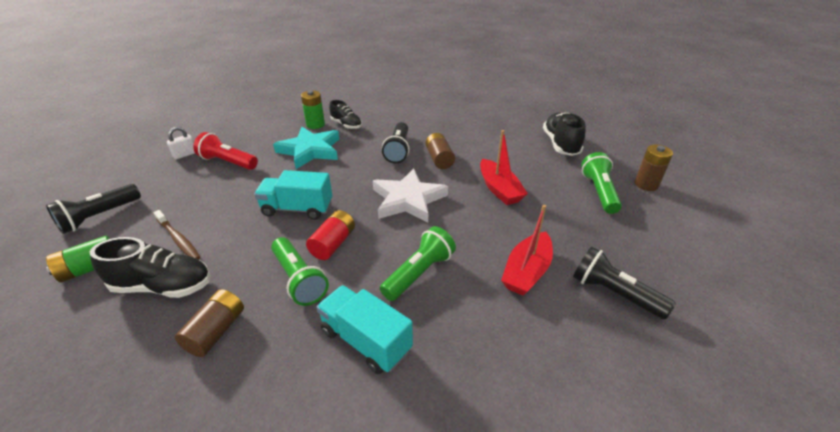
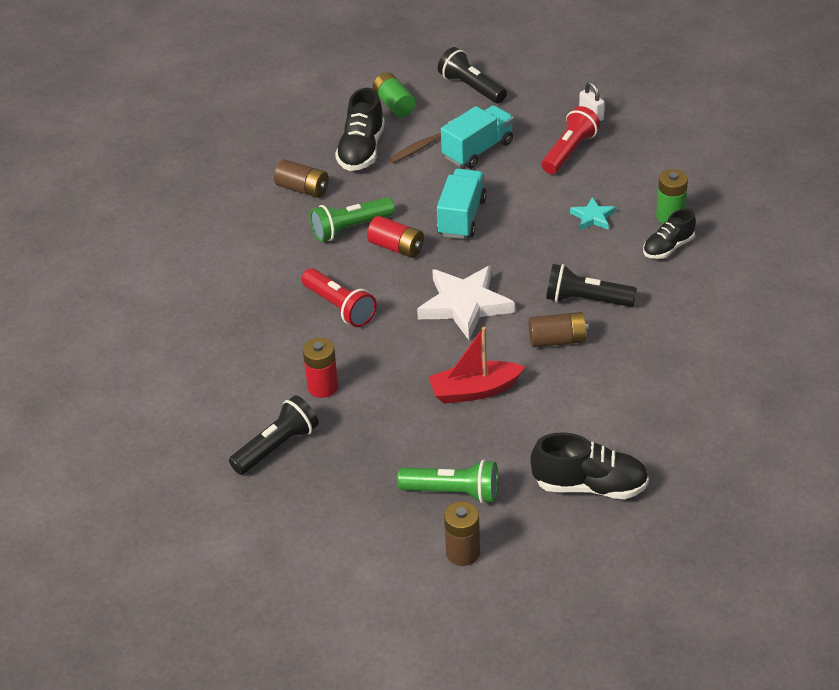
camera: 100 degrees right, 5 degrees up
turquoise star [273,127,339,169] -> turquoise star [570,197,616,230], size x0.50
turquoise truck [316,285,413,374] -> turquoise truck moved to [441,105,514,169]
green flashlight [380,226,456,301] -> red flashlight [301,268,377,327]
red boat [501,205,553,296] -> red battery [303,338,339,398]

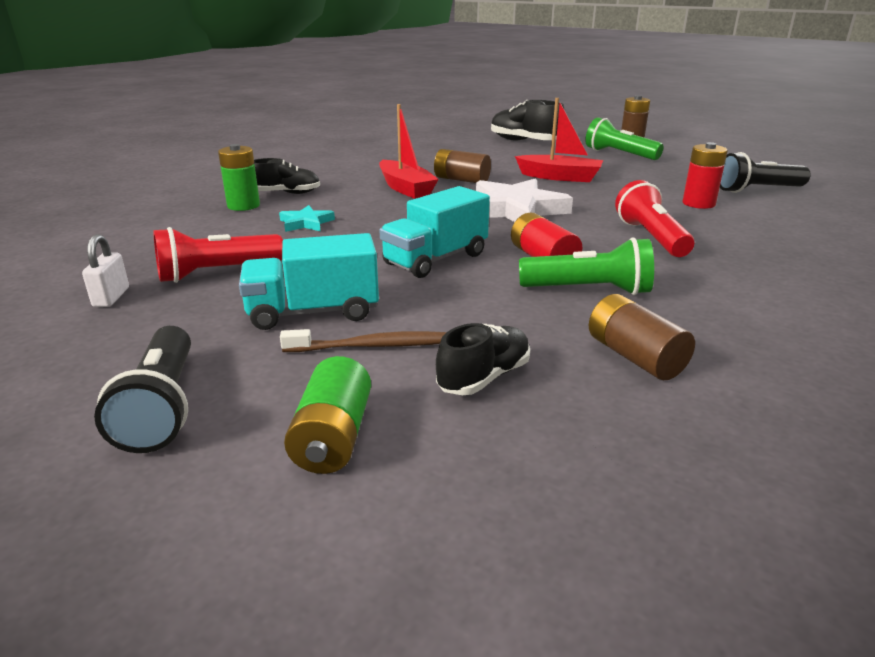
camera: 150 degrees left, 15 degrees down
black shoe [335,88,385,171] -> black shoe [436,323,530,395], size x0.64
black flashlight [546,264,637,307] -> red boat [379,104,439,199]

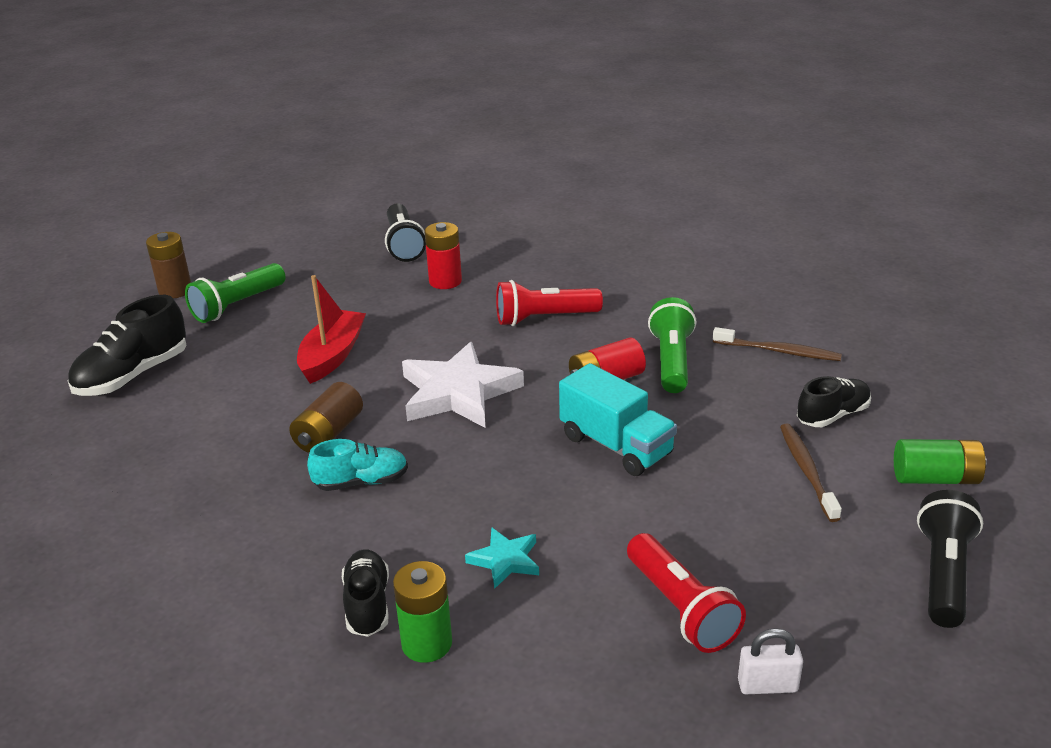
camera: 90 degrees left, 5 degrees up
black flashlight [94,326,191,453] -> black flashlight turned 60 degrees counterclockwise [917,490,983,628]
turquoise truck [239,233,379,330] -> none
red boat [379,104,439,199] -> turquoise shoe [307,439,408,491]
black shoe [436,323,530,395] -> black shoe turned 105 degrees clockwise [797,376,871,427]
brown battery [589,294,695,380] -> brown toothbrush [713,327,842,361]

